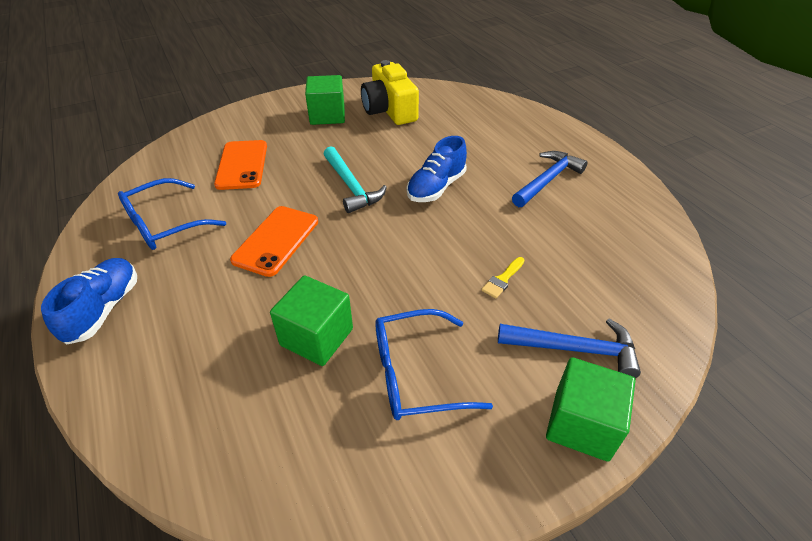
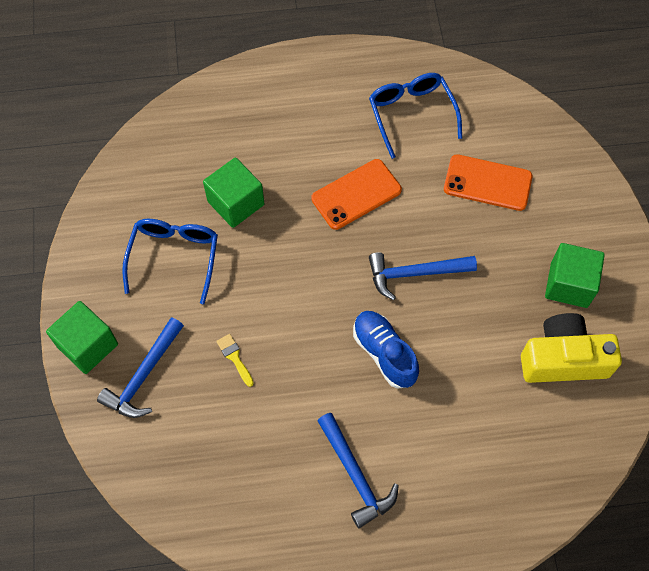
camera: 110 degrees right, 20 degrees up
blue shoe [41,258,137,345] -> none
orange phone [230,206,318,277] -> orange phone turned 75 degrees counterclockwise [311,159,402,230]
turquoise hammer [324,146,387,213] -> blue hammer [369,252,477,300]

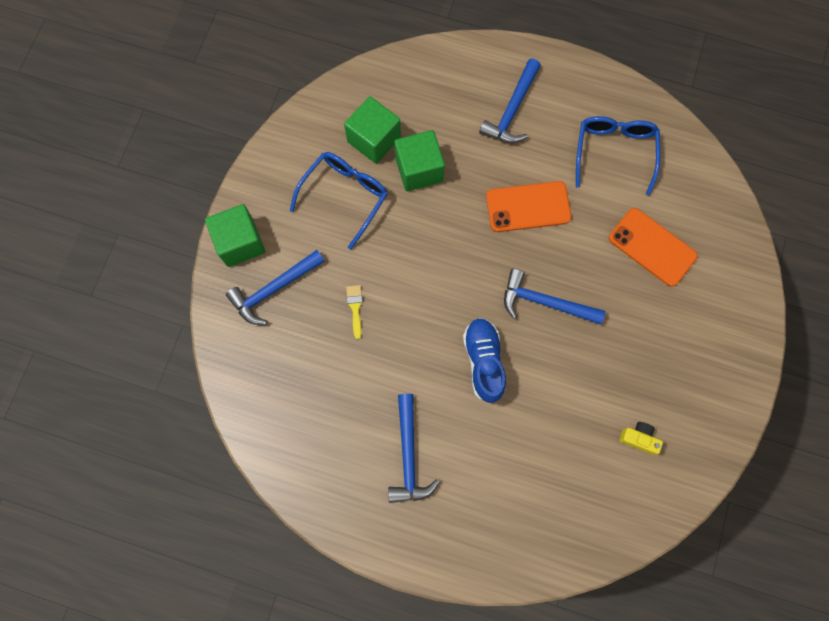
camera: 25 degrees right, 10 degrees up
yellow camera [521,313,622,383] -> yellow camera [619,422,663,455], size x0.44
green cube [545,243,605,308] -> green cube moved to [344,96,401,164]
none -> blue hammer [479,59,541,143]

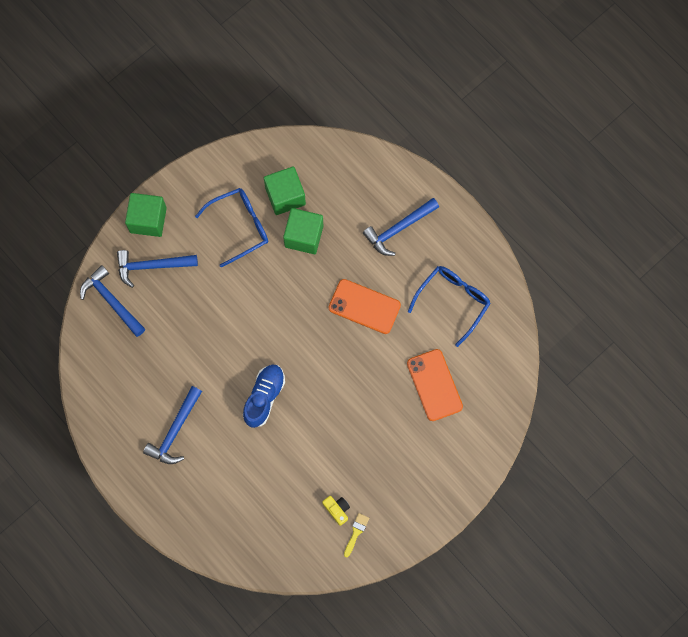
camera: 30 degrees right, 0 degrees up
yellow brush [346,285,363,339] -> yellow brush moved to [344,513,369,558]
blue hammer [504,269,605,325] -> blue hammer moved to [80,265,145,337]

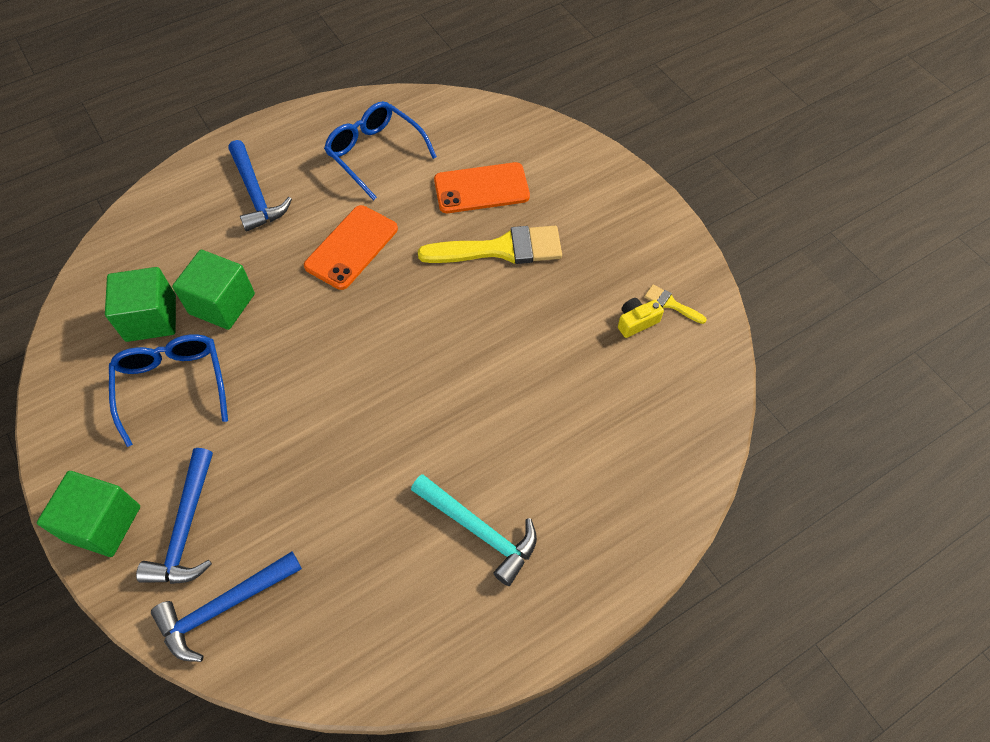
camera: 80 degrees left, 15 degrees down
blue hammer [143,386,202,464] -> turquoise hammer [411,474,537,586]
blue shoe [243,364,285,428] -> none
none -> yellow brush [418,226,562,264]

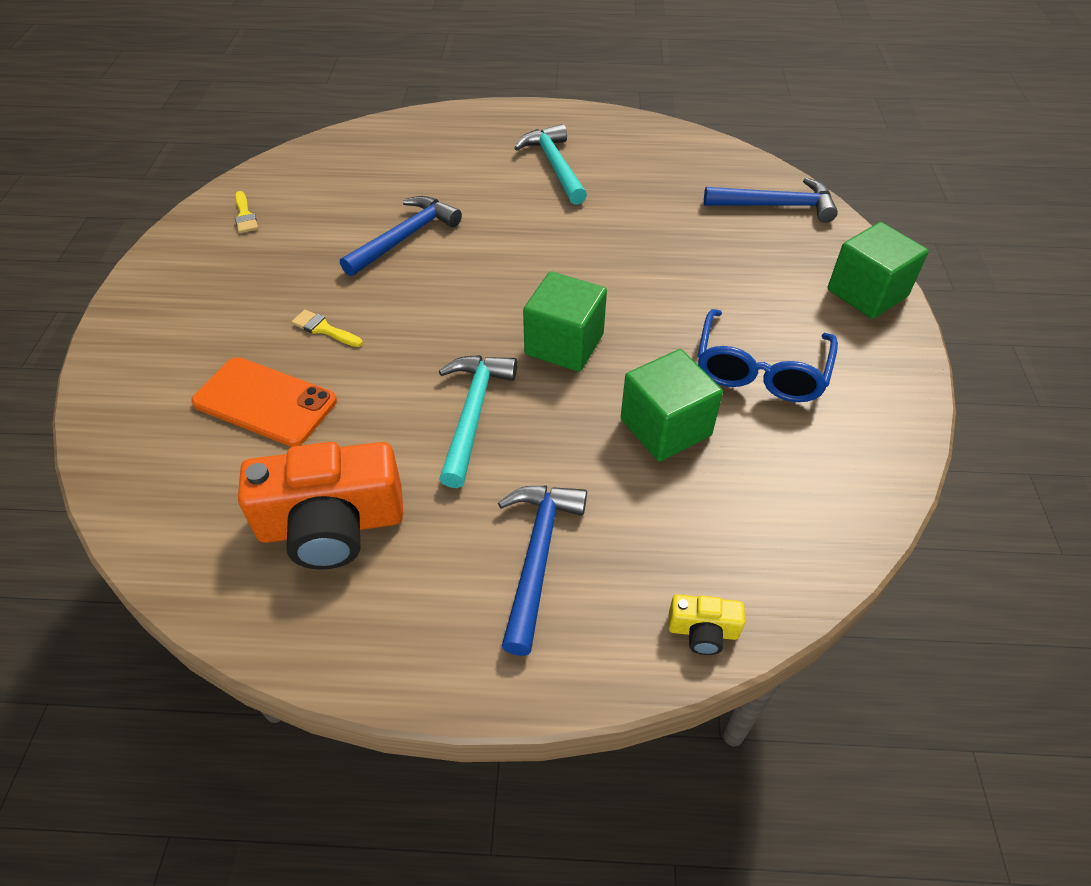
camera: 145 degrees left, 10 degrees down
green cube [105,267,176,342] -> green cube moved to [523,272,607,372]
blue hammer [136,448,213,584] -> blue hammer moved to [340,196,462,276]
orange phone [304,205,398,290] -> turquoise hammer [439,355,517,488]
blue glasses [324,101,437,201] -> orange camera [238,442,403,570]
yellow brush [418,226,562,264] -> yellow brush [291,310,363,347], size x0.44
yellow camera [618,298,664,338] -> yellow camera moved to [668,594,745,655]

